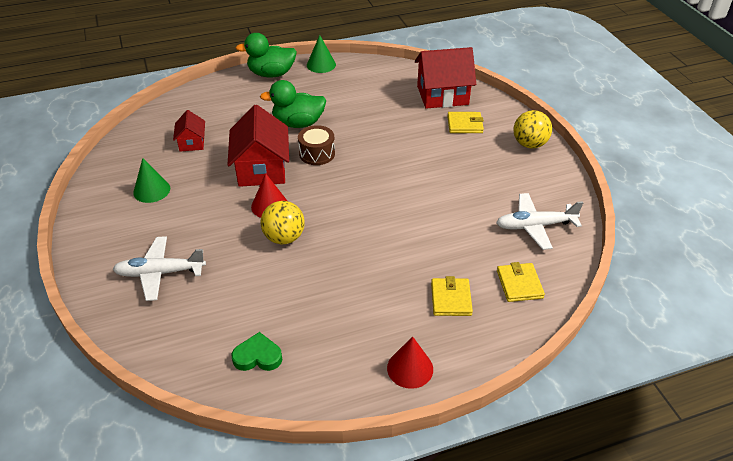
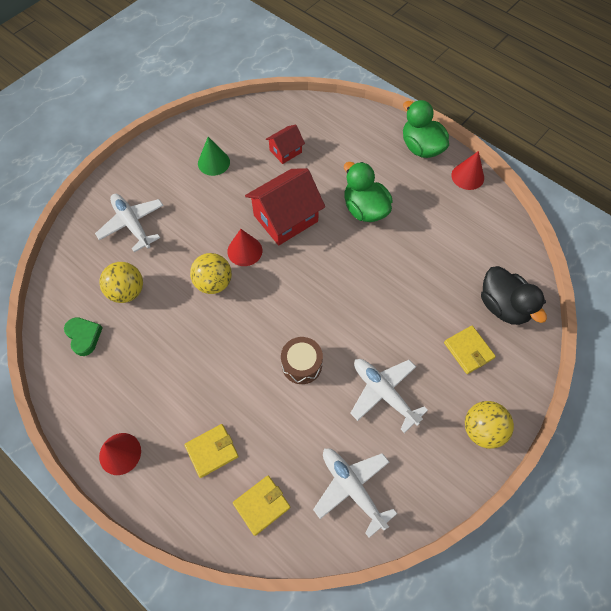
camera: 60 degrees right, 20 degrees up
brown drum [298,125,335,165] -> brown drum moved to [281,337,323,384]
green cone [307,35,336,73] -> red cone [451,151,484,190]
red house [415,47,476,109] -> black duck [481,266,547,325]
none -> yellow ball [99,262,143,303]
none -> white plane [350,359,428,433]

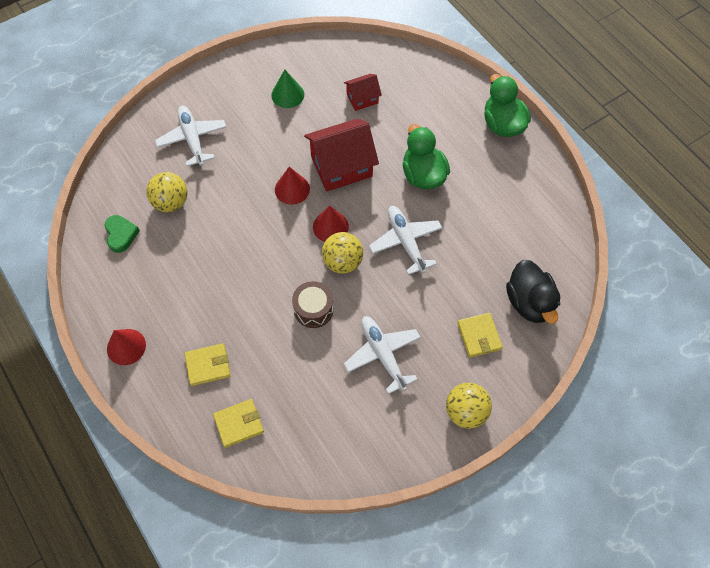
camera: 15 degrees right, 0 degrees up
yellow ball [190,253,232,294] -> yellow ball moved to [322,232,363,274]
white plane [313,448,397,538] -> white plane moved to [369,206,442,275]
red cone [451,151,484,190] -> red cone moved to [313,205,349,242]

